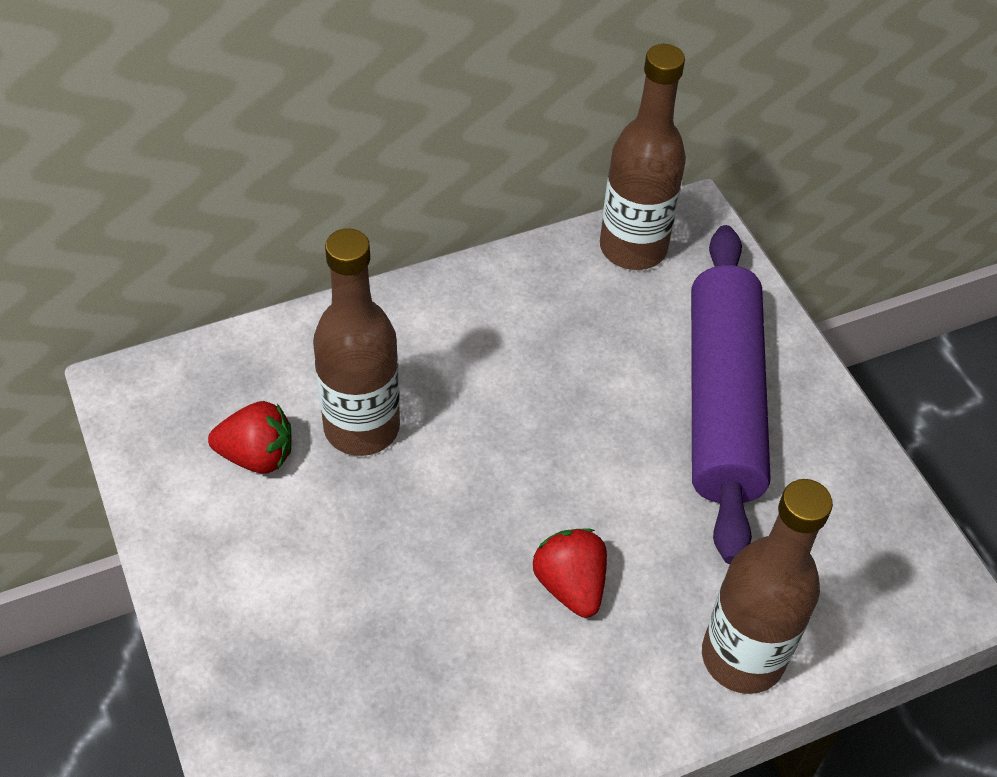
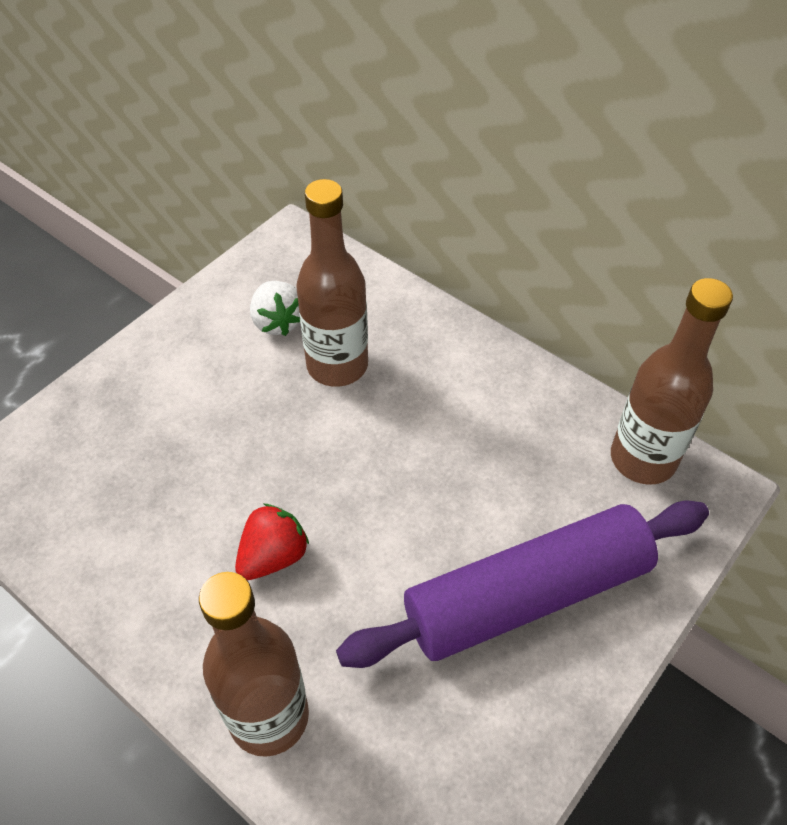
camera: 65 degrees right, 0 degrees up
red strawberry [208,401,291,474] -> white strawberry [250,281,300,336]

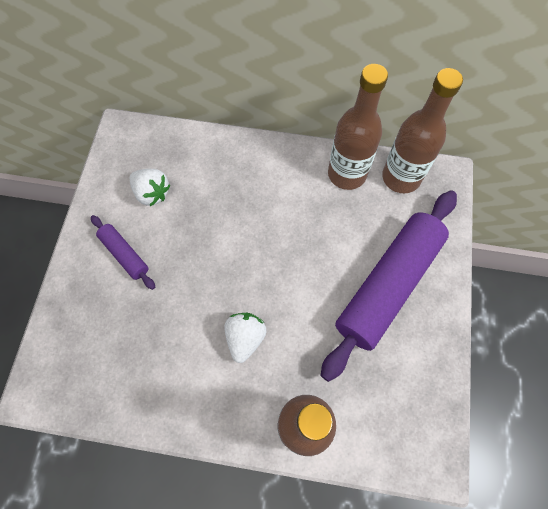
camera: 30 degrees left, 15 degrees up
red strawberry [235,504,309,580] -> white strawberry [224,313,267,363]
brown bottle [296,179,368,387] -> brown bottle moved to [328,64,388,190]
none -> purple rolling pin [91,215,155,290]

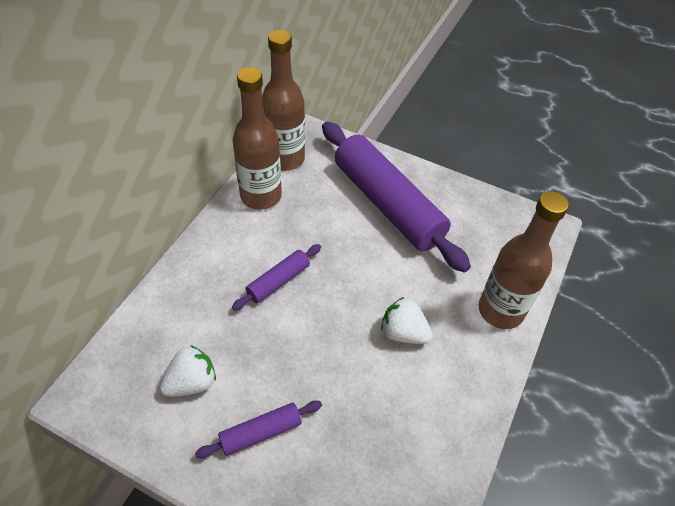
camera: 75 degrees left, 15 degrees down
none -> purple rolling pin [232,244,321,310]

